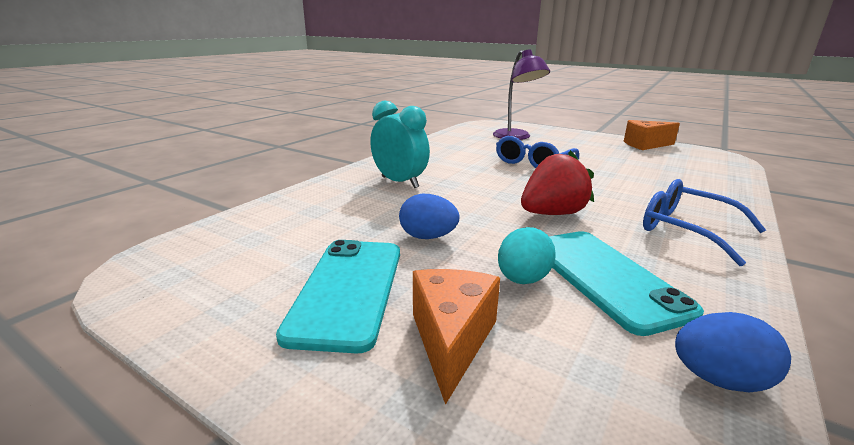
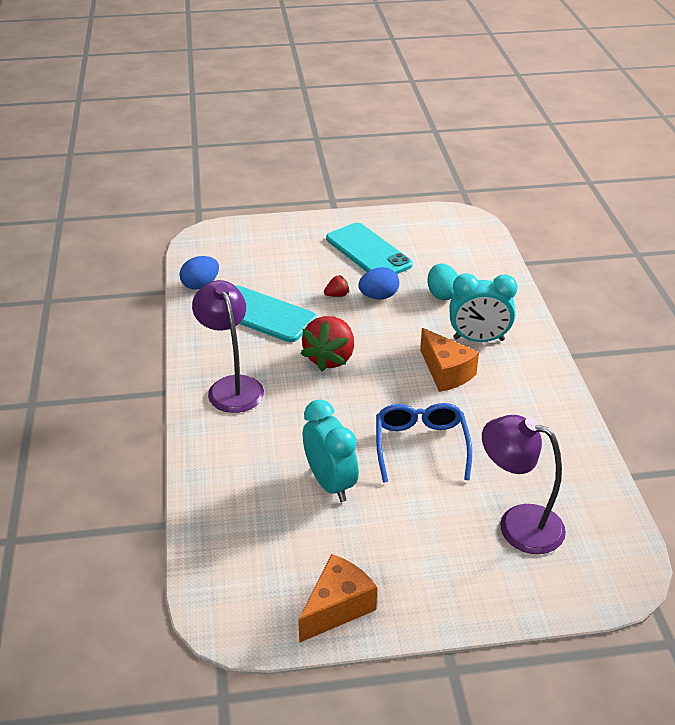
camera: 140 degrees right, 15 degrees up
orange cheese [413,269,500,405] -> orange cheese moved to [420,328,479,392]
turquoise egg [498,227,556,284] -> turquoise egg moved to [427,264,458,300]
blue glasses [643,179,766,266] -> purple lamp [192,280,264,413]
none -> turquoise clock [303,400,359,502]
none -> red strawberry [324,275,349,297]

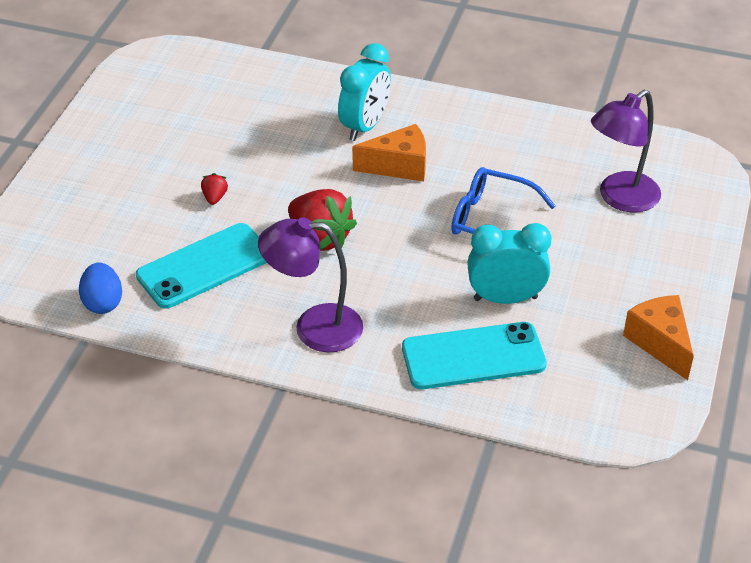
camera: 65 degrees left, 5 degrees up
turquoise phone [326,223,413,274] -> turquoise phone moved to [402,322,547,389]
blue egg [358,267,399,299] -> none
turquoise egg [427,264,458,300] -> none

